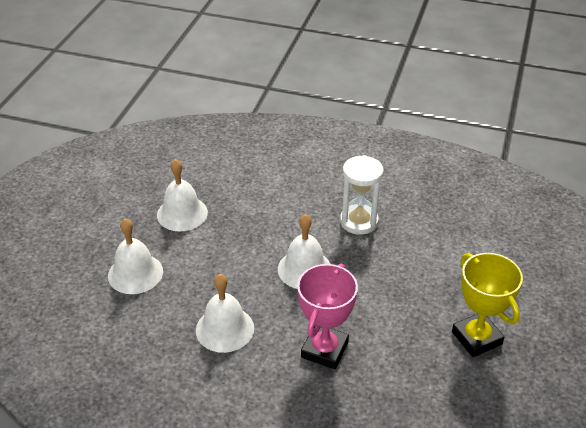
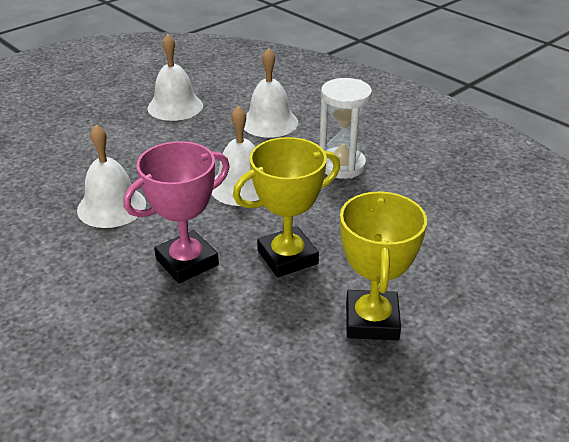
camera: 30 degrees right, 5 degrees down
white bell [108,218,163,294] -> white bell moved to [244,48,298,138]
none -> yellow trophy [233,137,340,278]

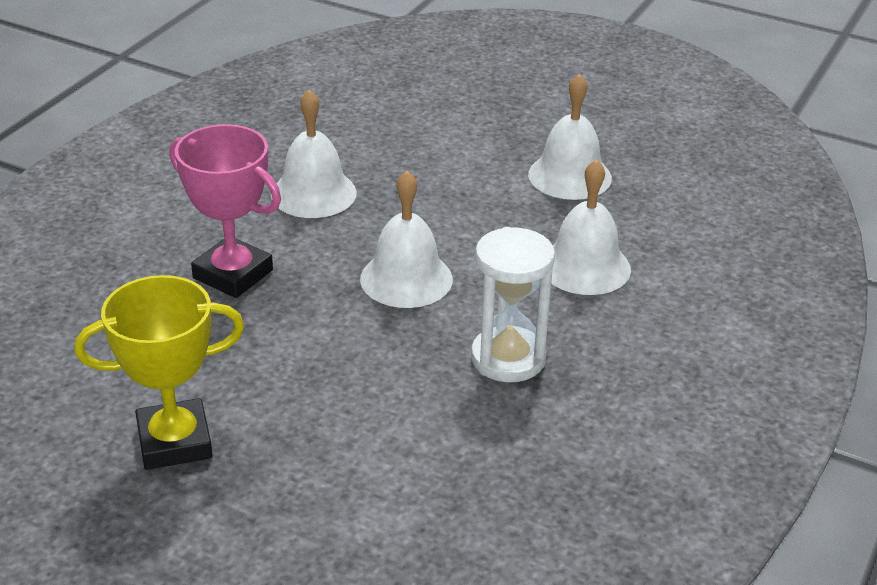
camera: 70 degrees right, 0 degrees up
yellow trophy [233,137,340,278] -> none

